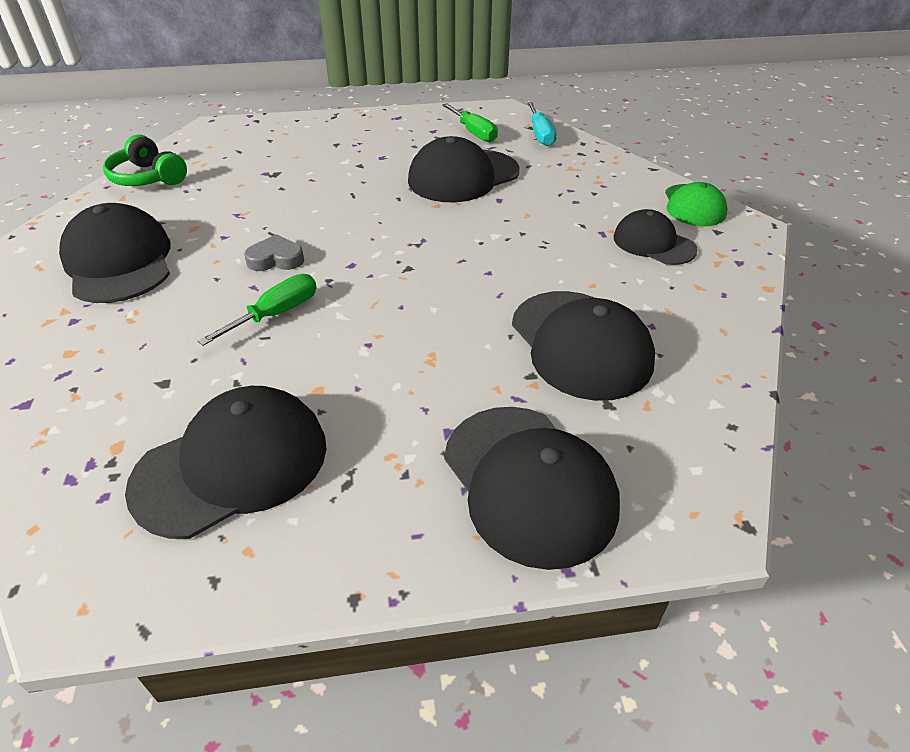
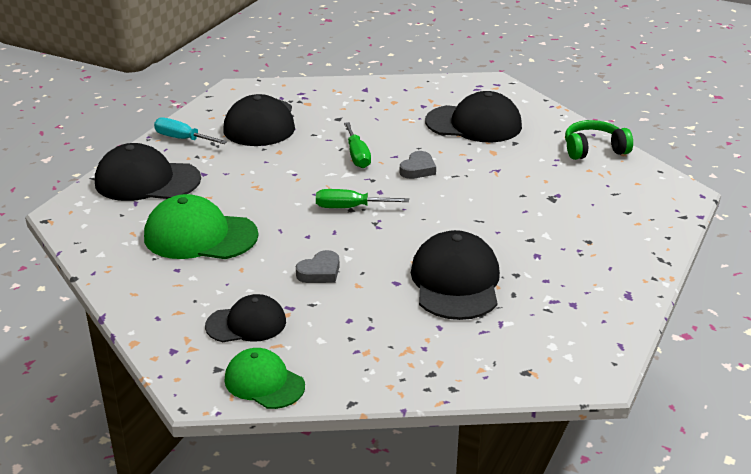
camera: 125 degrees right, 10 degrees down
green screwdriver [442,103,498,142] -> green screwdriver moved to [316,189,409,208]
black cap [512,291,655,401] -> green cap [144,194,259,259]
turquoise screwdriver [527,102,557,146] -> turquoise screwdriver moved to [154,117,227,144]
none -> grey heart [296,250,340,283]

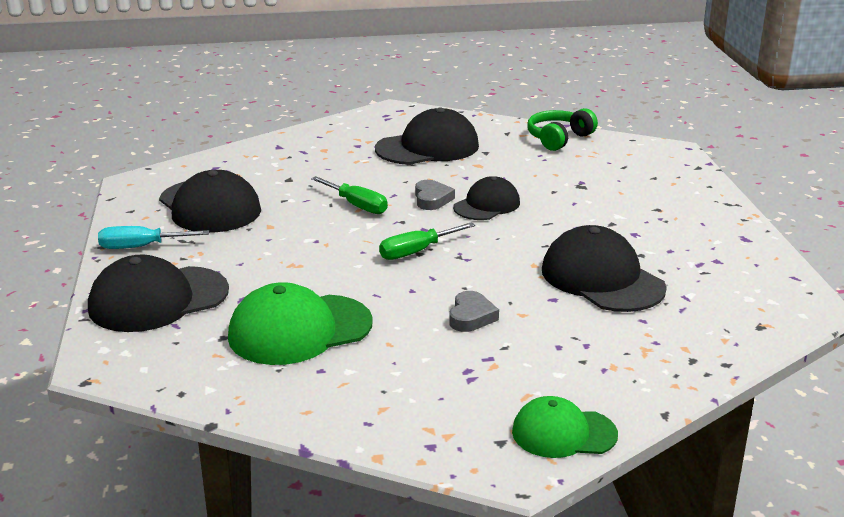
camera: 35 degrees left, 5 degrees down
black cap [205,294,286,342] -> black cap moved to [453,176,520,220]

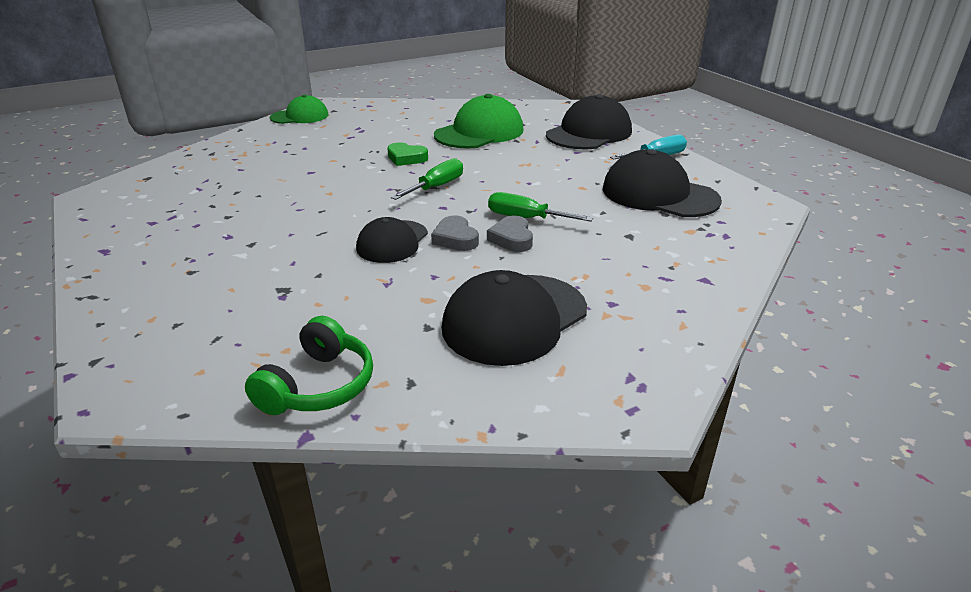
camera: 160 degrees right, 5 degrees up
grey heart [449,291,499,332] -> grey heart moved to [487,216,533,252]
black cap [542,225,667,312] -> none
none -> green heart [387,142,428,166]

